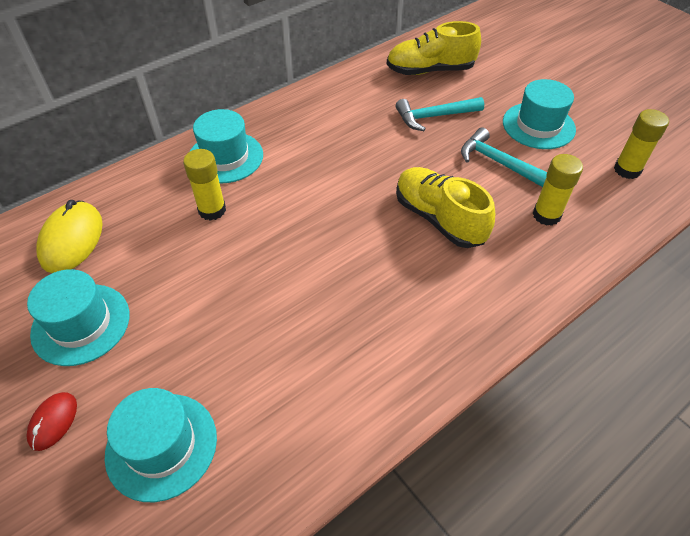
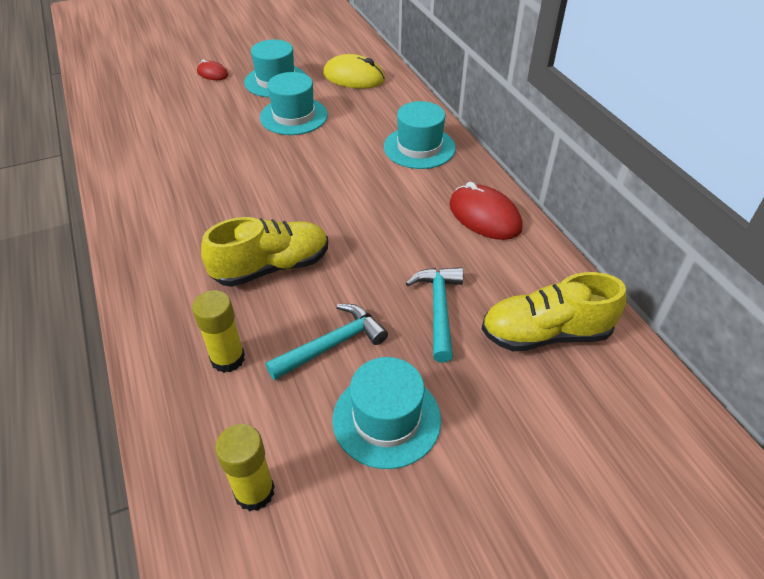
camera: 105 degrees right, 5 degrees down
turquoise hat [105,388,217,502] -> turquoise hat moved to [260,72,328,135]
yellow glue stick [183,149,226,221] -> none
yellow shoe [387,21,481,75] -> yellow shoe turned 105 degrees counterclockwise [482,272,627,351]
none -> red mouse [449,182,523,240]

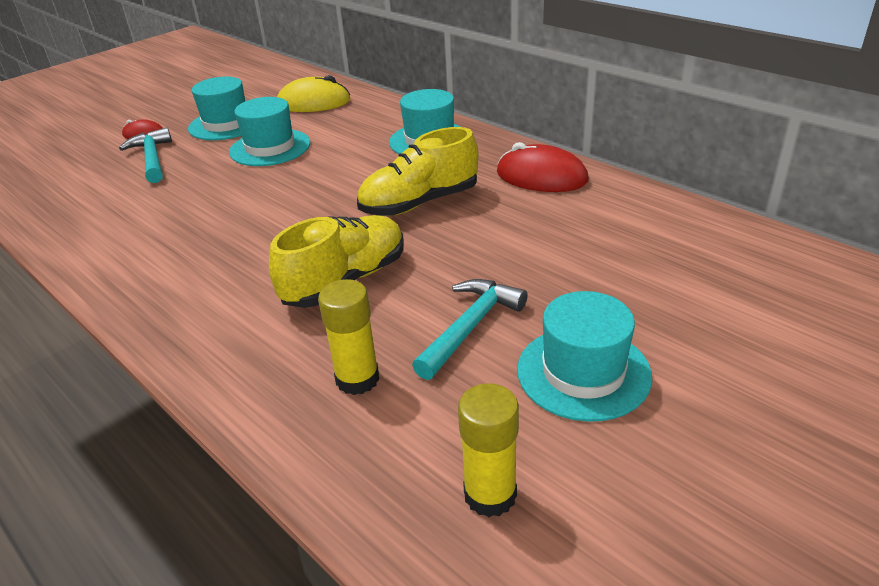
camera: 20 degrees left, 10 degrees down
turquoise hammer [406,267,463,362] -> turquoise hammer moved to [119,127,172,183]
yellow shoe [482,272,627,351] -> yellow shoe moved to [357,127,479,216]

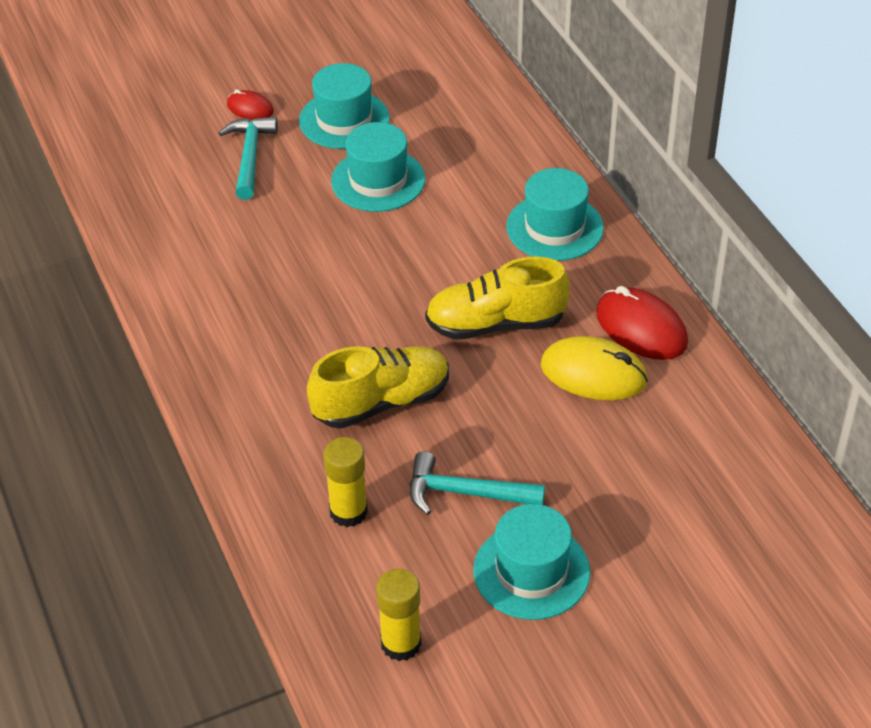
camera: 20 degrees right, 10 degrees up
yellow mouse [277,75,350,112] -> yellow mouse moved to [541,336,648,400]
turquoise hammer [412,279,528,380] -> turquoise hammer turned 135 degrees counterclockwise [410,451,545,515]

